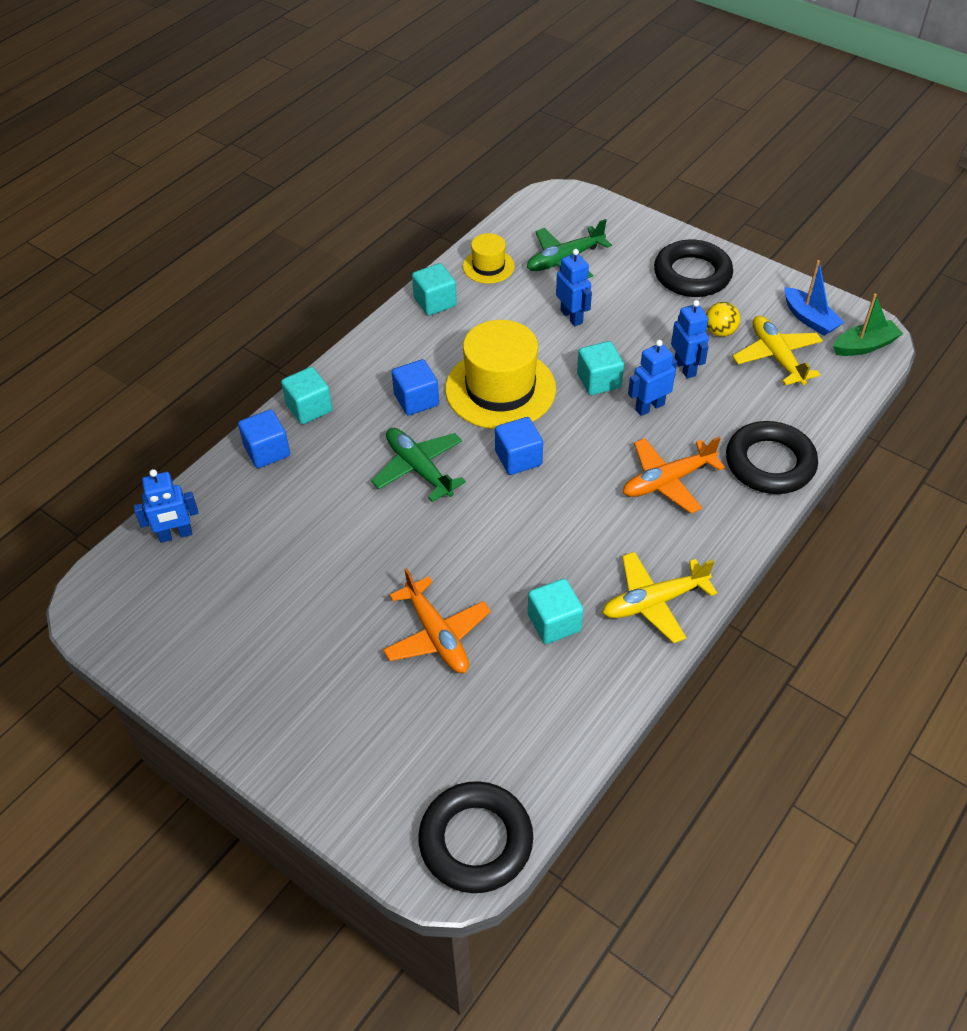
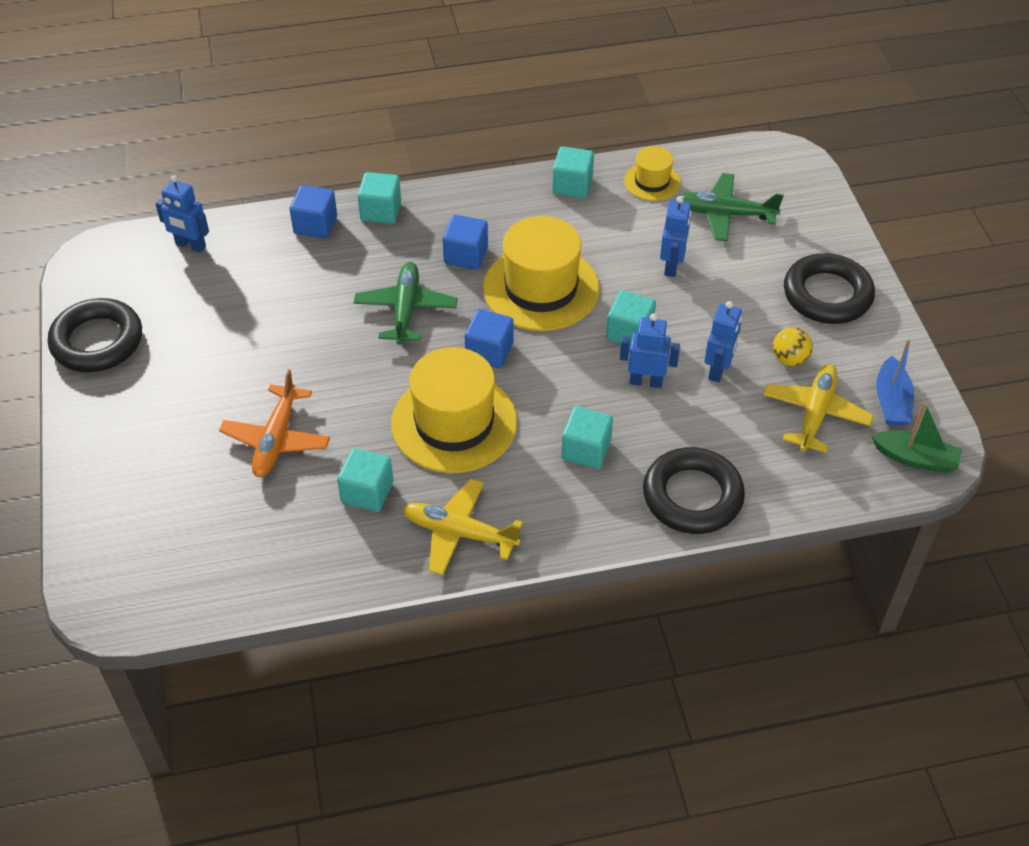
camera: 40 degrees right, 0 degrees up
black ring [418,781,533,893] -> black ring moved to [48,298,142,372]
orange plane [623,437,725,513] -> turquoise cube [561,406,613,469]
none -> yellow hat [391,347,517,473]

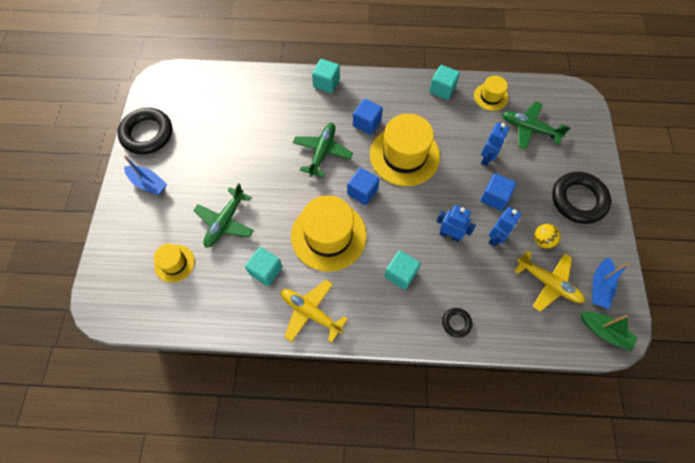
camera: 15 degrees right, 15 degrees up
blue robot [156,175,209,253] -> none
orange plane [219,369,330,477] -> green plane [193,183,254,248]
blue cube [290,185,337,239] -> blue cube moved to [481,174,516,211]
turquoise cube [606,290,656,345] -> none
black ring [643,447,745,534] -> black ring [442,308,472,338], size x0.48
yellow plane [763,364,874,453] -> yellow plane turned 90 degrees clockwise [514,250,585,312]
none -> blue boat [124,156,167,195]
none -> yellow hat [154,244,195,283]

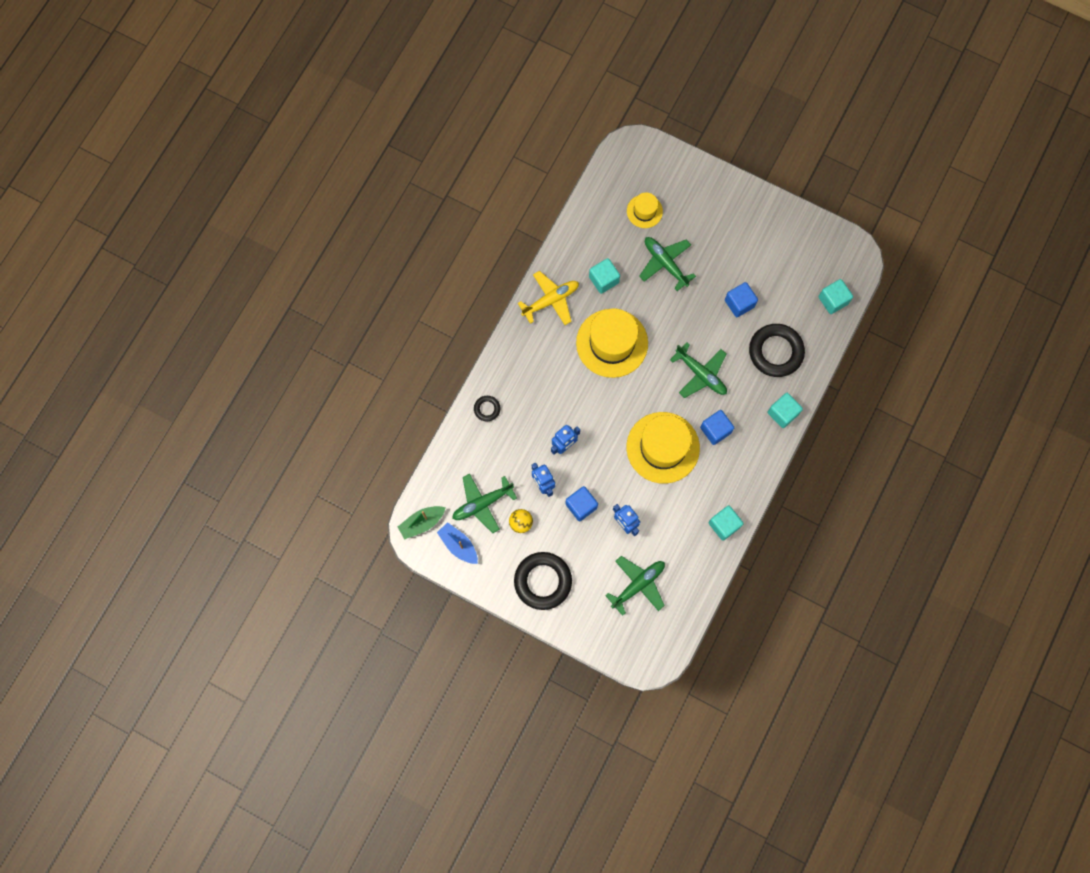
camera: 115 degrees right, 10 degrees up
black ring [118,108,172,154] -> black ring moved to [749,324,805,377]
blue boat [124,156,167,195] -> none
blue cube [347,168,379,205] -> blue cube moved to [725,282,758,317]
turquoise cube [385,250,421,290] -> turquoise cube moved to [818,279,853,314]
yellow hat [474,76,508,111] -> none
yellow plane [514,250,585,312] -> green plane [452,474,517,533]

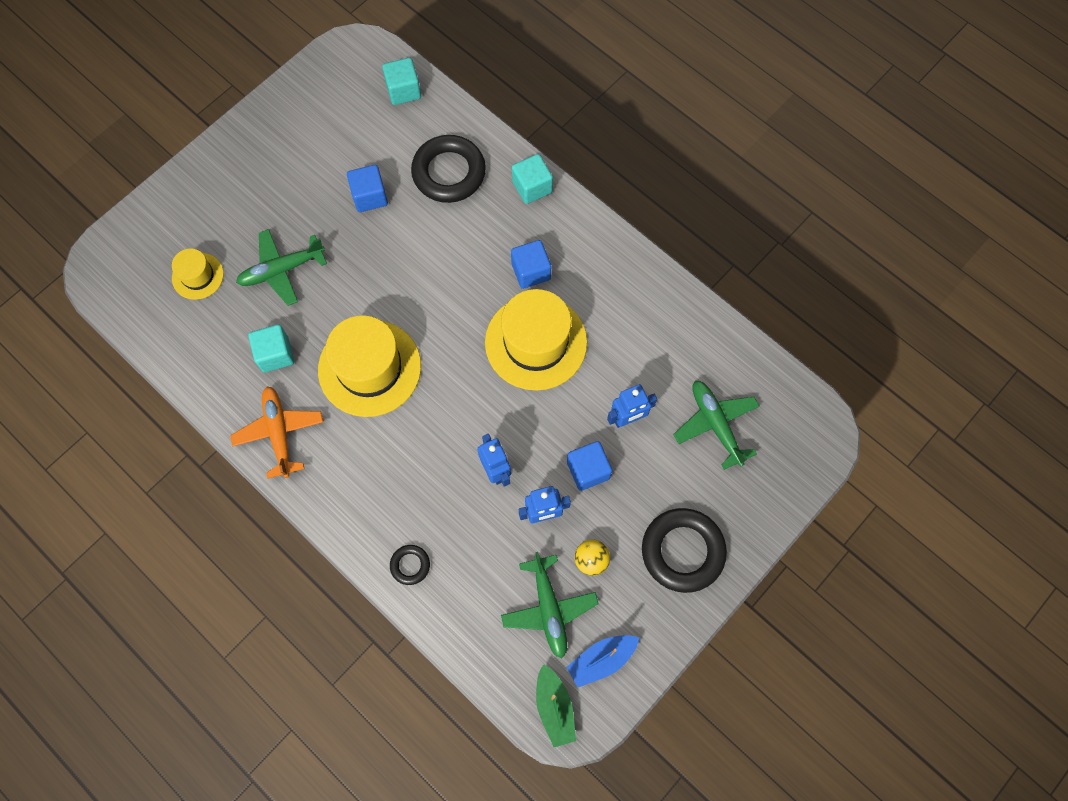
camera: 75 degrees left, 5 degrees down
yellow plane [518,271,579,325] -> orange plane [230,386,323,479]
green plane [670,342,727,398] -> none
turquoise cube [708,505,744,541] -> none

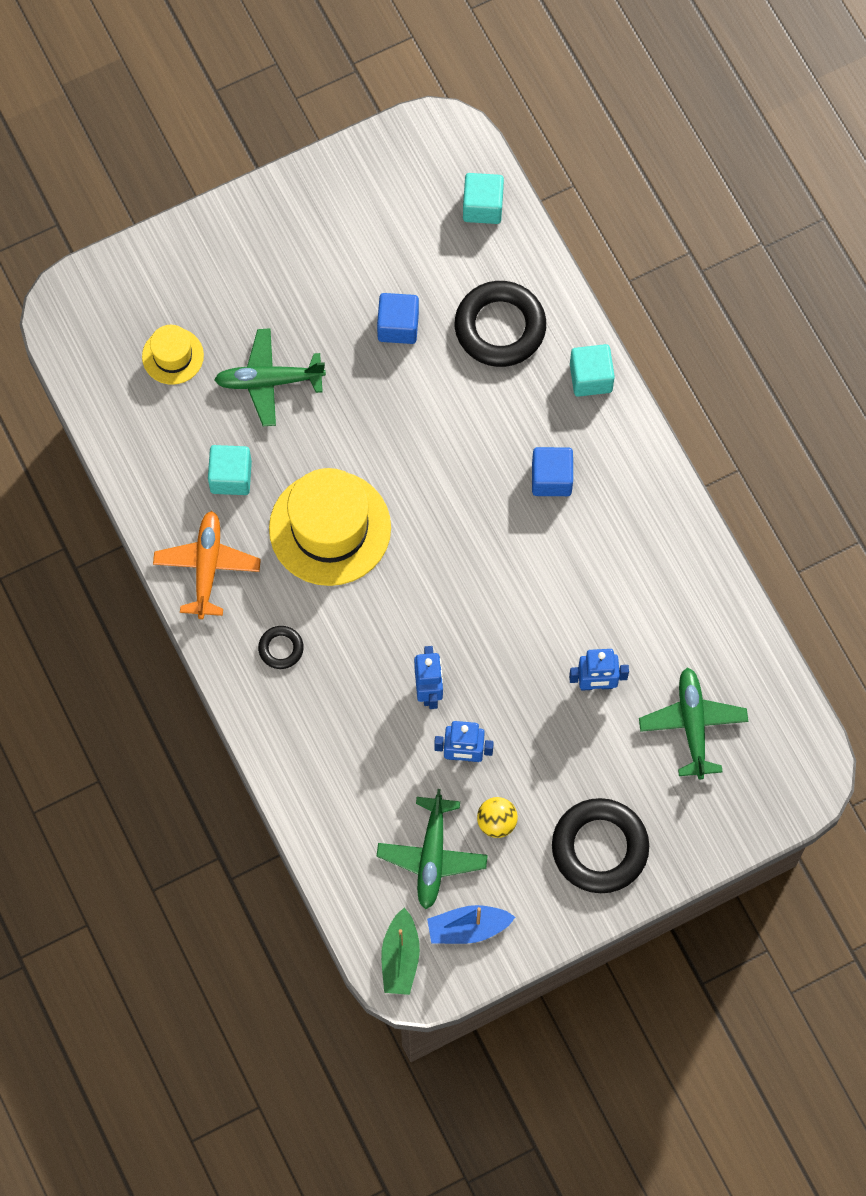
camera: 20 degrees right, 0 degrees up
black ring [390,545,430,585] -> black ring moved to [258,626,304,669]
yellow hat [485,289,587,391] -> none
blue cube [567,441,612,491] -> none

